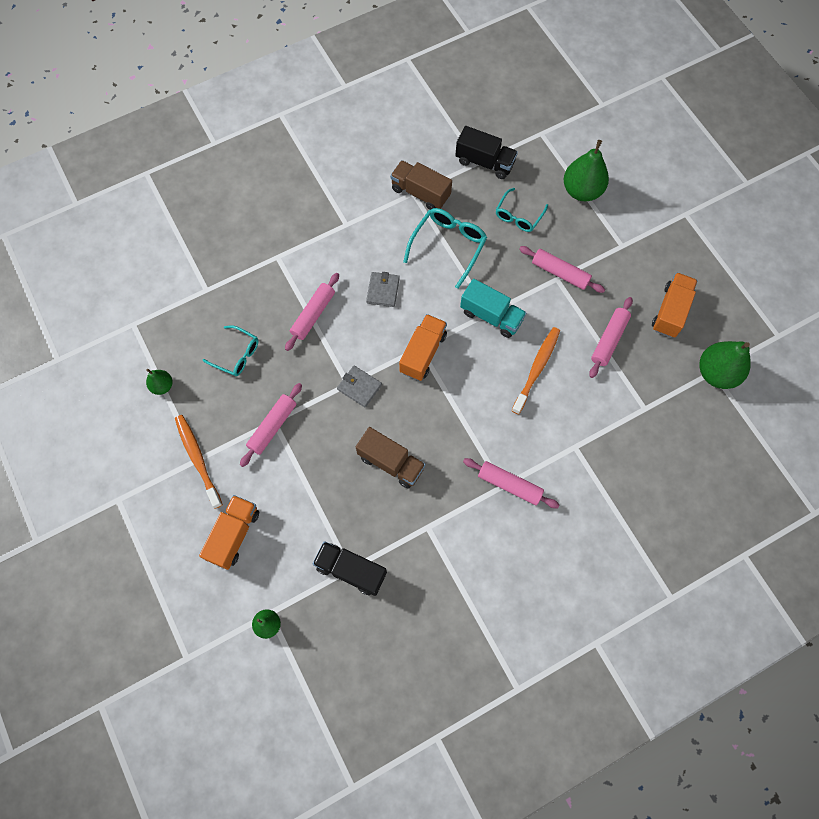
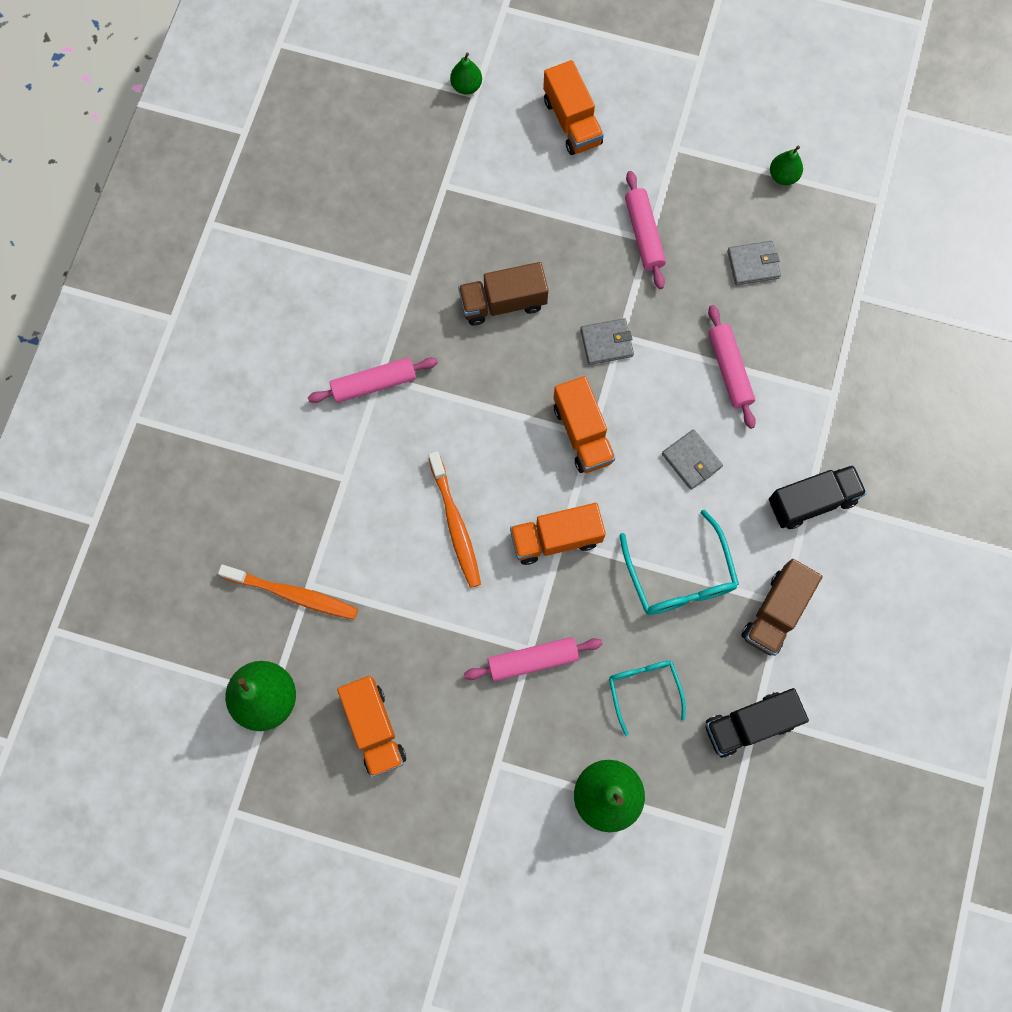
camera: 135 degrees right, 5 degrees up
orange toothbrush [175,415,223,509] -> orange toothbrush moved to [218,565,358,620]
turquoise glasses [203,325,259,376] -> grey wallet [727,241,781,285]
black truck [313,541,387,596] -> black truck moved to [769,465,867,529]
brown truck [390,160,452,210] -> brown truck turned 135 degrees clockwise [742,559,823,656]
turquoise truck [460,279,527,338] -> orange truck [510,503,606,565]
pink rolling pin [589,297,633,378] -> none

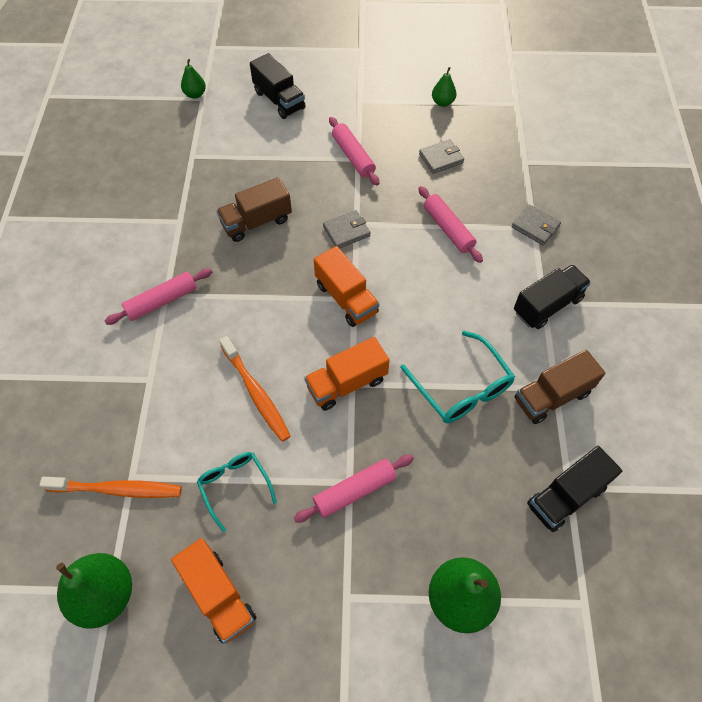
camera: 15 degrees left, 15 degrees down
orange truck [543,60,604,155] -> black truck [250,53,306,119]
turquoise glasses [609,661,686,736] -> turquoise glasses moved to [197,452,277,532]
grey wallet [662,429,723,490] -> grey wallet moved to [511,205,561,245]
brown truck [742,559,823,656] -> brown truck turned 45 degrees clockwise [515,350,605,424]

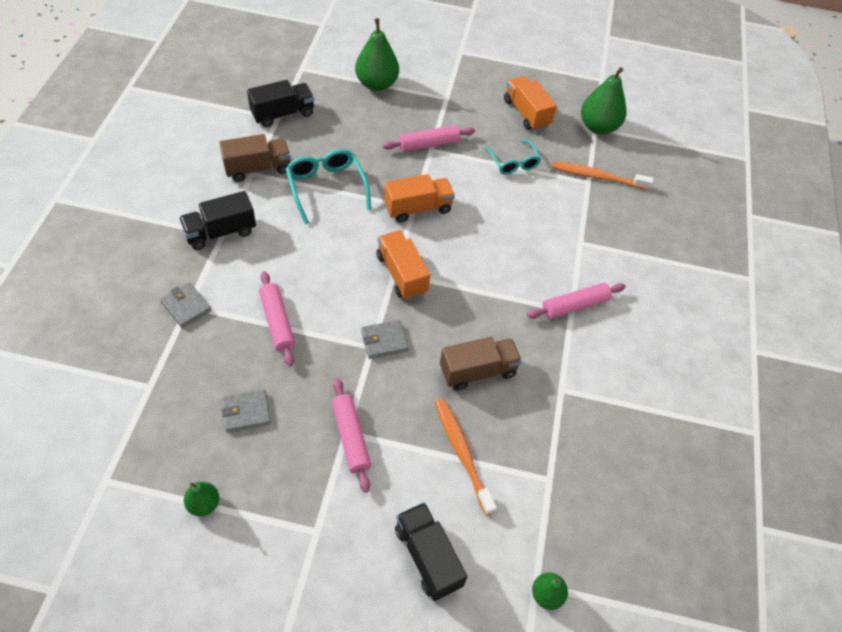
camera: 175 degrees left, 5 degrees down
orange toothbrush [219,336,291,442] -> orange toothbrush moved to [435,399,497,516]

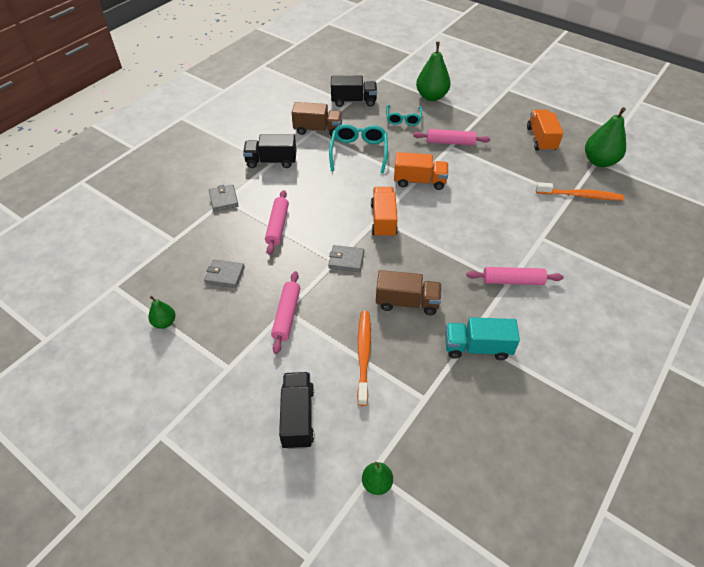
camera: 30 degrees right, 5 degrees down
turquoise glasses [485,140,541,175] -> turquoise glasses moved to [387,105,422,126]
orange toothbrush [552,161,653,190] -> orange toothbrush turned 150 degrees clockwise [536,182,624,200]
none -> turquoise truck [445,317,520,360]

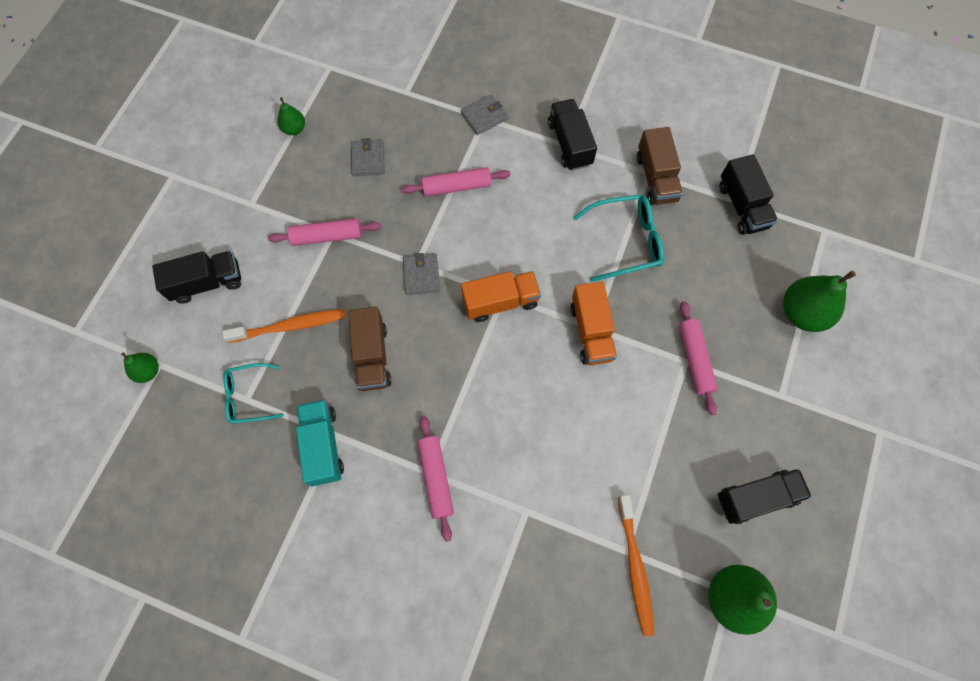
camera: 75 degrees right, 20 degrees up
turquoise glasses [387,105,422,126] -> turquoise glasses moved to [223,363,284,424]
orange truck [527,110,563,152] -> black truck [718,469,812,524]

